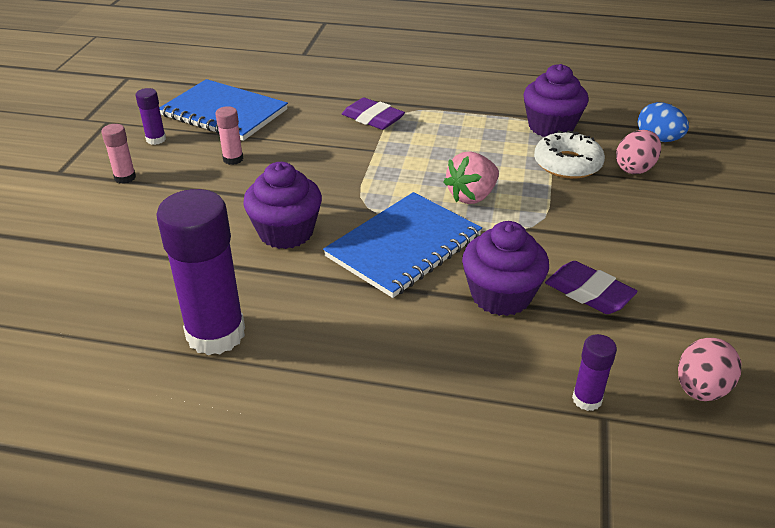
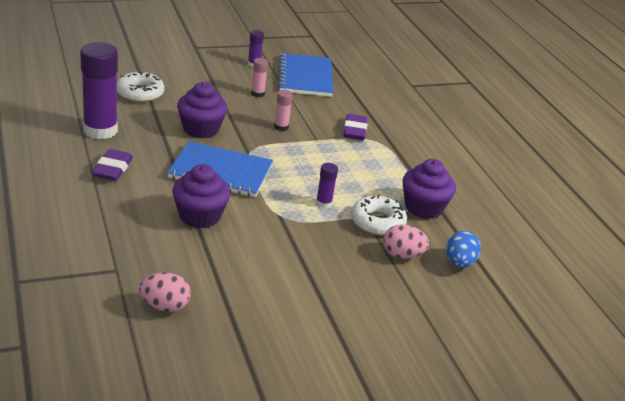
camera: 55 degrees right, 5 degrees down
pink glue stick [101,124,136,184] -> pink glue stick moved to [274,90,293,131]
pink strawberry [444,151,499,204] -> none
purple eraser [545,261,637,314] -> purple eraser moved to [92,149,133,181]
purple glue stick [572,334,617,411] -> purple glue stick moved to [316,163,338,208]
none -> white donut [117,72,164,103]

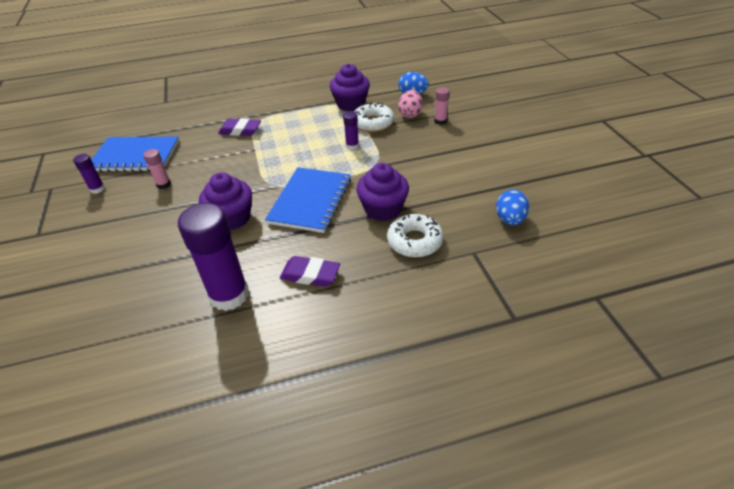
camera: 80 degrees left, 10 degrees up
white donut [117,72,164,103] -> white donut moved to [387,214,443,258]
pink egg [139,273,191,312] -> blue egg [496,190,529,225]
pink glue stick [274,90,293,131] -> pink glue stick moved to [434,87,450,125]

